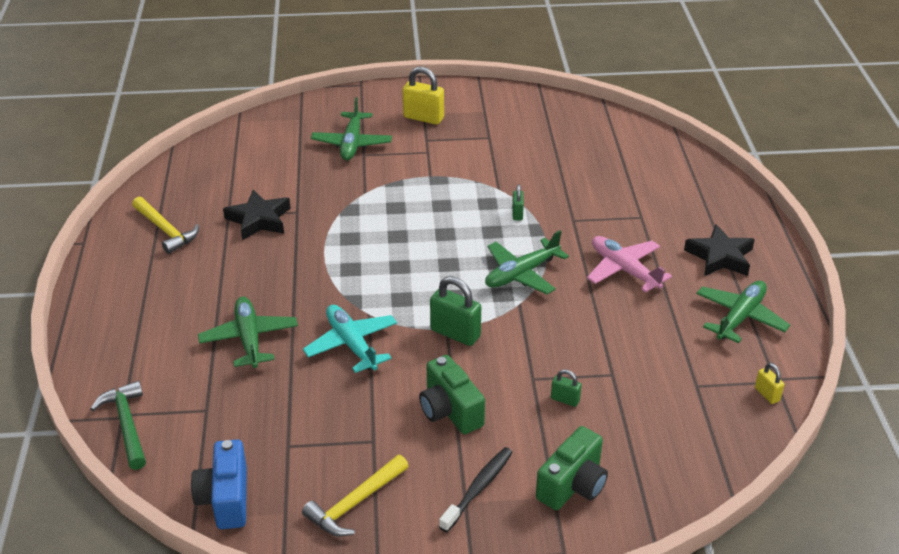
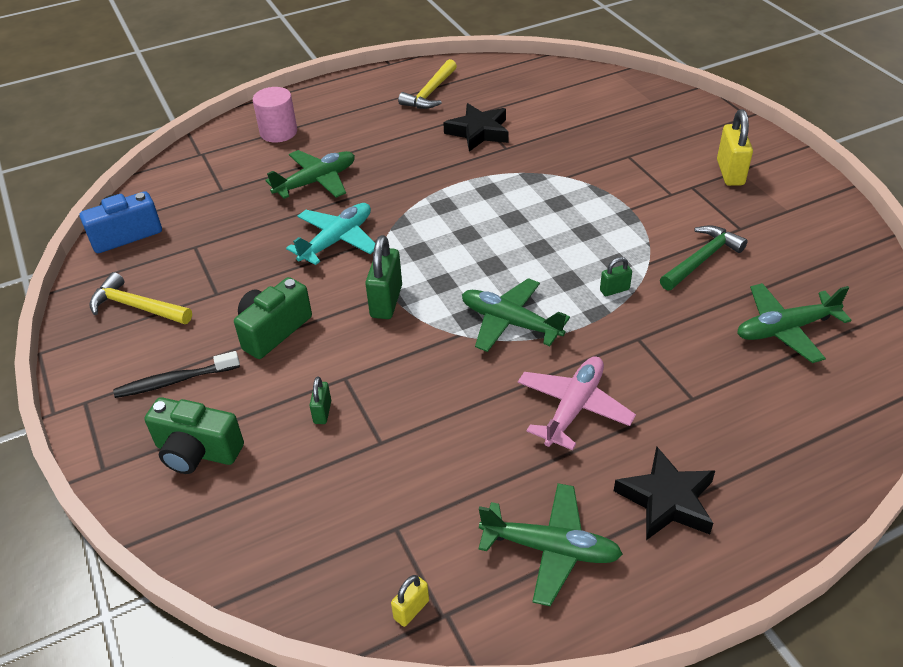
camera: 70 degrees right, 5 degrees up
green hammer [91,381,146,470] -> green hammer moved to [660,225,748,291]
green plane [311,97,392,161] -> green plane moved to [737,283,851,363]
black toothbrush [439,447,513,532] -> black toothbrush turned 150 degrees clockwise [113,351,240,398]
none -> pink cylinder [253,87,297,142]

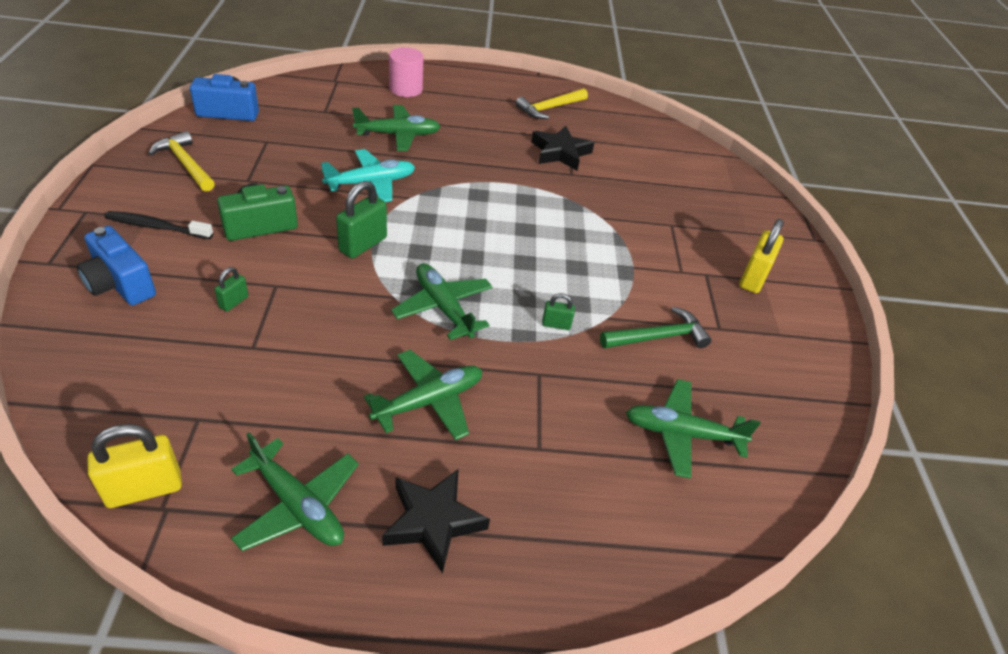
camera: 20 degrees right, 0 degrees up
green camera [145,397,244,474] -> blue camera [76,226,156,306]
yellow padlock [391,575,429,627] -> yellow padlock [87,424,182,508], size x1.87
pink plane [518,356,636,450] -> green plane [364,350,482,440]

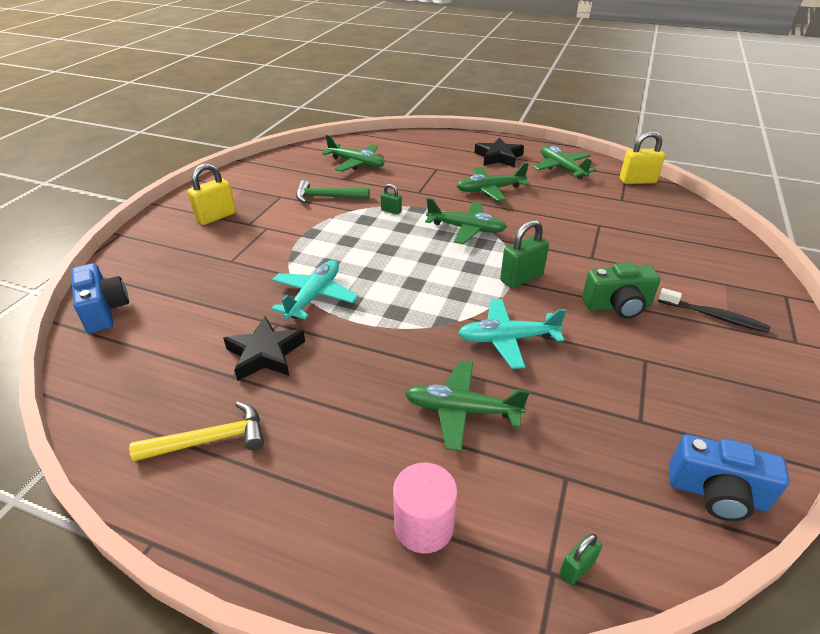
camera: 155 degrees left, 5 degrees down
blue camera [76,226,156,306] -> blue camera moved to [71,263,129,333]
yellow hammer [149,131,215,192] -> none
green padlock [214,267,248,312] -> green padlock moved to [560,534,602,585]
green plane [391,263,493,340] -> green plane turned 60 degrees counterclockwise [425,198,507,244]
none -> turquoise plane [271,260,358,320]

